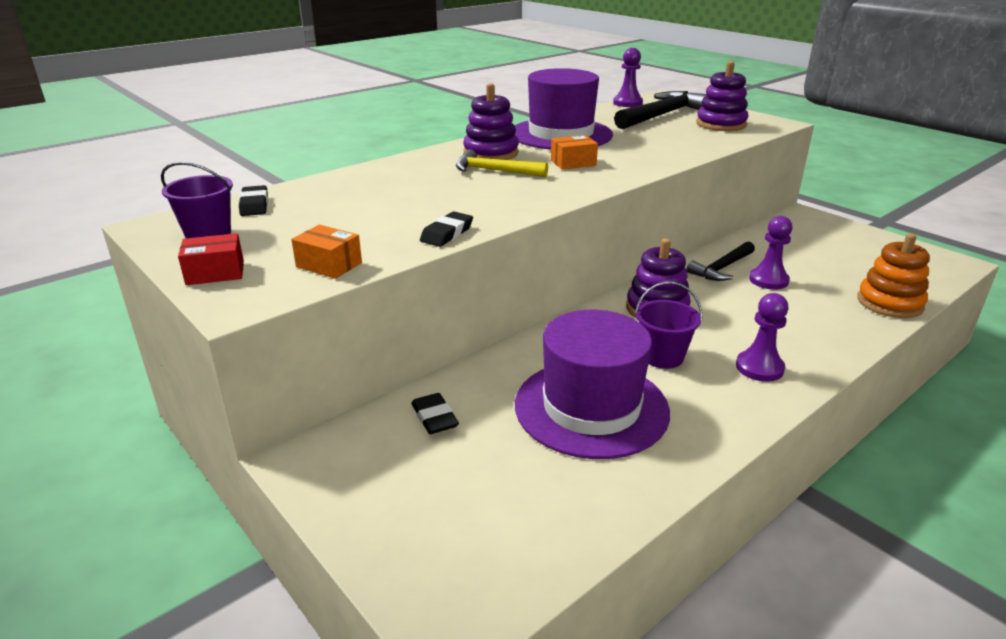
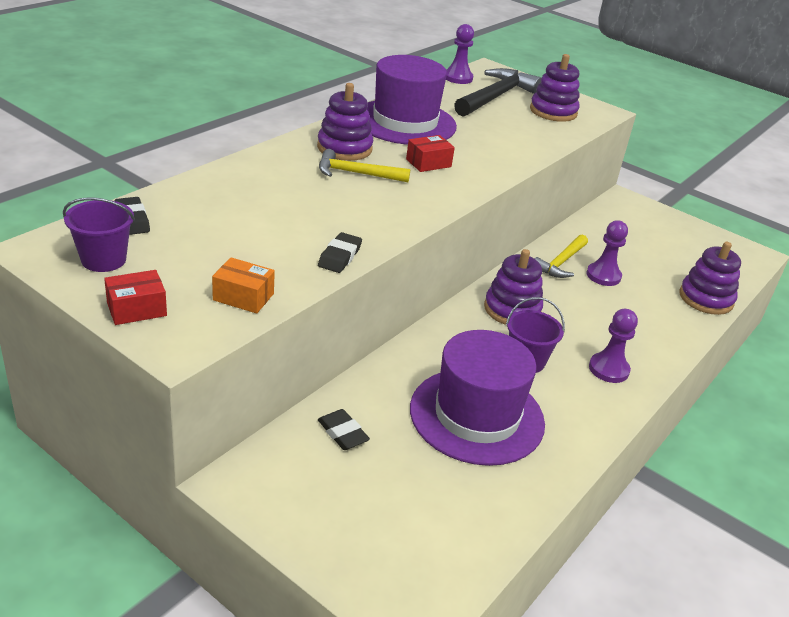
camera: 15 degrees left, 5 degrees up
orange box [551,135,598,169] -> red box [406,135,455,172]
black hammer [687,241,755,281] -> yellow hammer [535,234,588,278]
orange stacking toy [857,233,930,318] -> purple stacking toy [679,242,741,315]

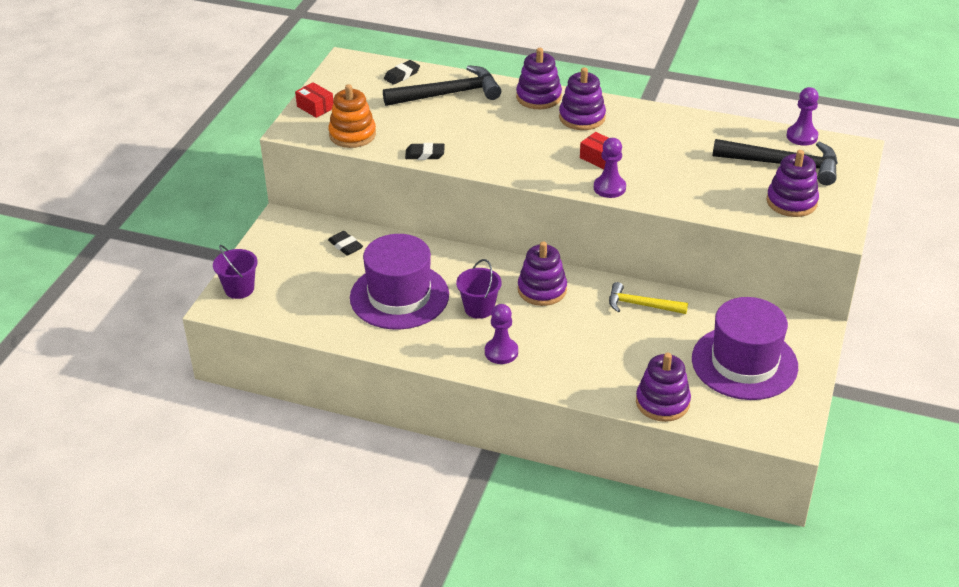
camera: 75 degrees right, 5 degrees up
purple bucket [63,197,135,272] -> purple bucket moved to [213,245,258,299]
orange box [212,257,275,314] -> orange stacking toy [328,84,376,148]
black eraser [318,409,370,450] -> black eraser turned 75 degrees counterclockwise [328,231,363,256]
yellow hammer [319,149,410,182] -> none
purple hat [367,55,457,145] -> purple hat moved to [692,297,798,400]
purple pawn [586,220,628,286] -> purple pawn moved to [594,138,626,198]
none -> black hammer [383,65,501,106]
none -> purple stacking toy [516,48,562,109]

